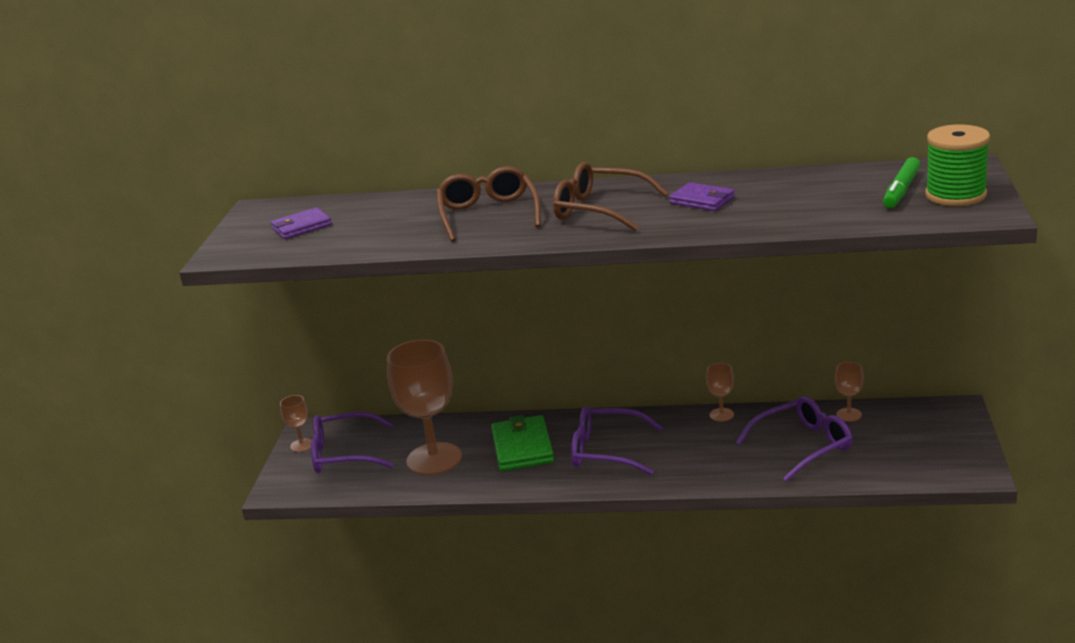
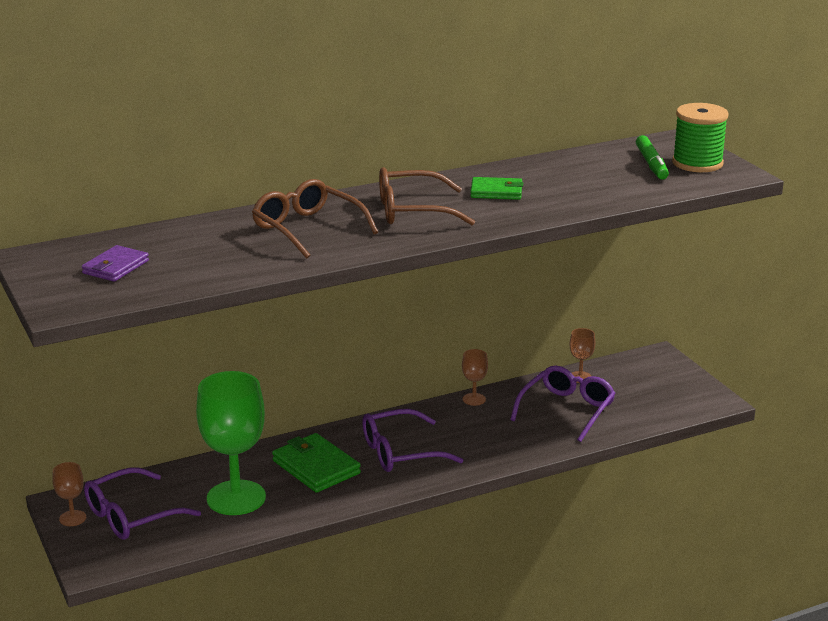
camera: 35 degrees left, 0 degrees up
brown goblet [387,339,462,475] -> green goblet [196,371,266,515]
purple wallet [669,182,735,211] -> green wallet [470,177,523,200]

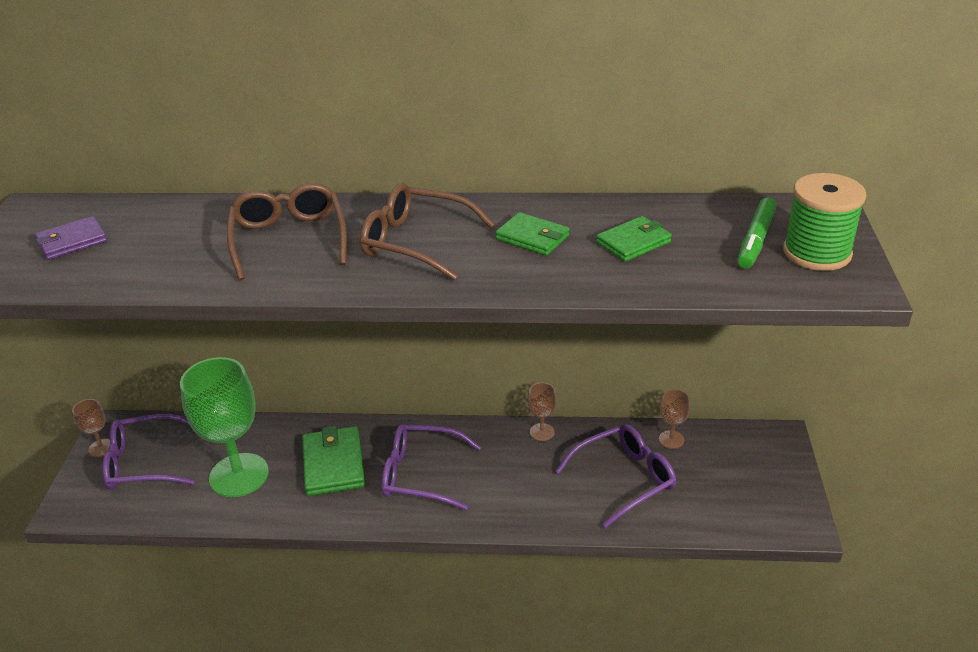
camera: 30 degrees right, 10 degrees up
none -> green wallet [596,216,672,262]

